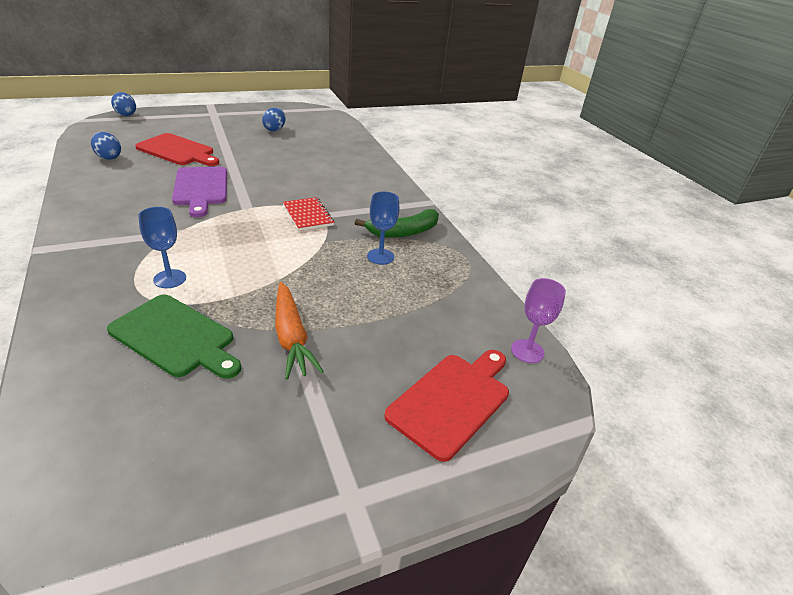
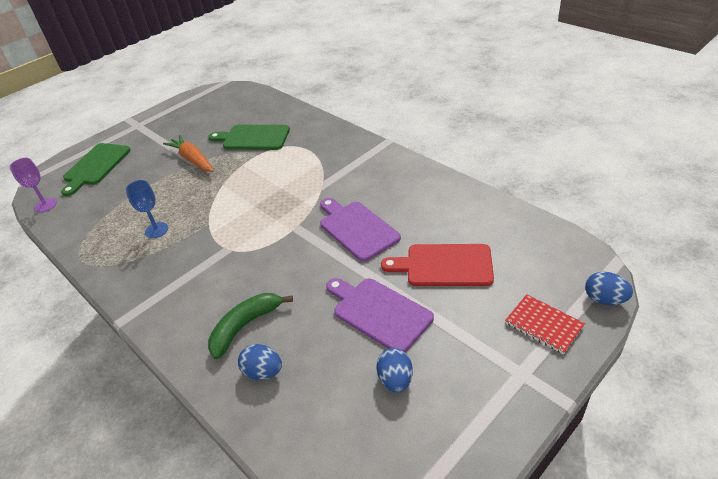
camera: 165 degrees right, 5 degrees up
blue egg [91,132,121,160] -> blue egg moved to [238,344,282,380]
blue goblet [138,207,186,288] -> none
red notebook [283,197,334,231] -> red notebook moved to [505,294,585,354]
green banana [355,209,439,237] -> green banana moved to [208,293,293,359]
red cutting board [384,350,509,462] -> green cutting board [61,143,131,196]
none -> purple cutting board [326,278,434,352]

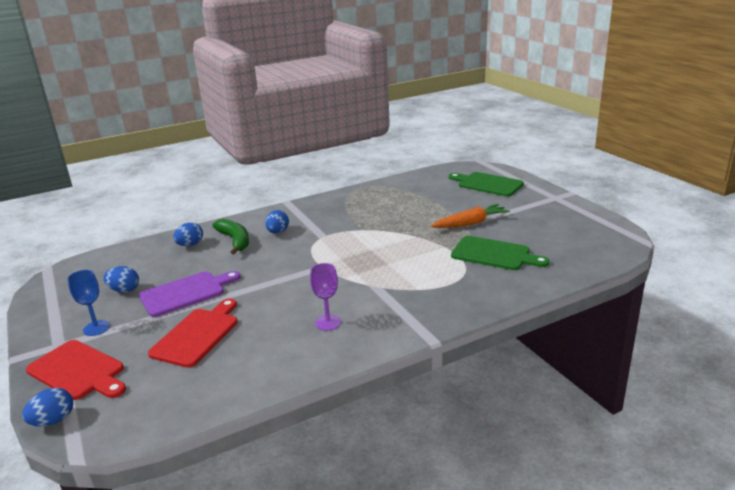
camera: 105 degrees right, 15 degrees down
purple goblet [10,158,57,212] -> purple goblet moved to [310,263,341,331]
blue goblet [126,180,168,238] -> blue goblet moved to [68,270,110,336]
green cutting board [208,125,290,150] -> green cutting board turned 90 degrees clockwise [451,236,549,270]
purple cutting board [320,198,401,262] -> none
red notebook [505,294,585,354] -> red cutting board [26,340,126,400]
none -> blue egg [265,210,289,234]

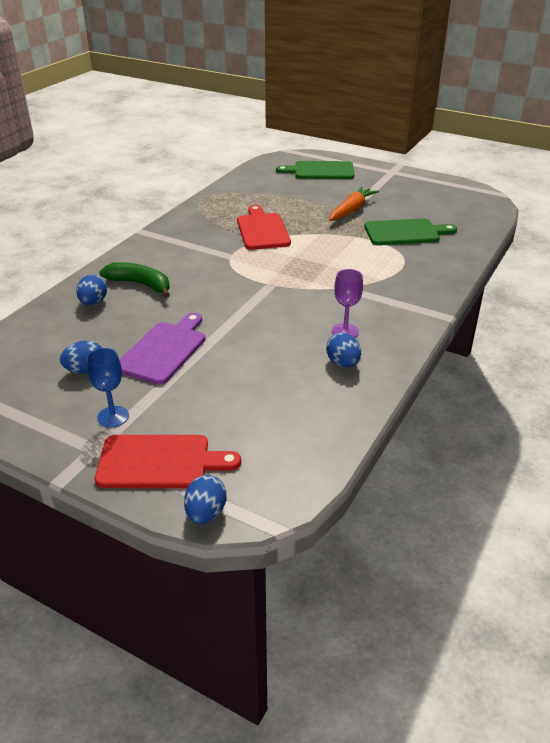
camera: 35 degrees left, 10 degrees up
red cutting board [148,298,238,368] -> red cutting board moved to [237,205,291,250]
blue egg [265,210,289,234] -> blue egg moved to [326,333,361,368]

